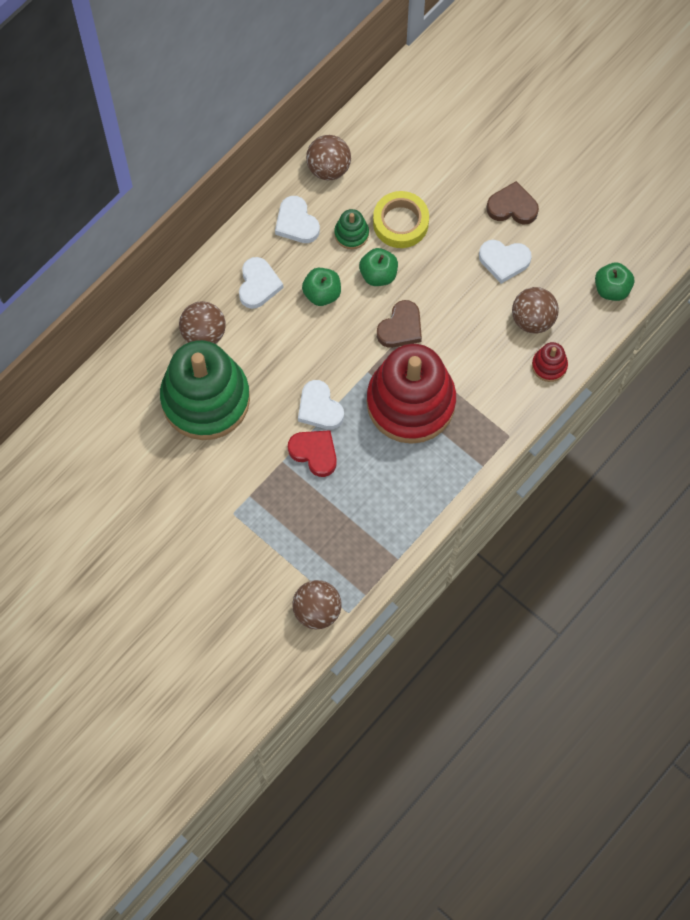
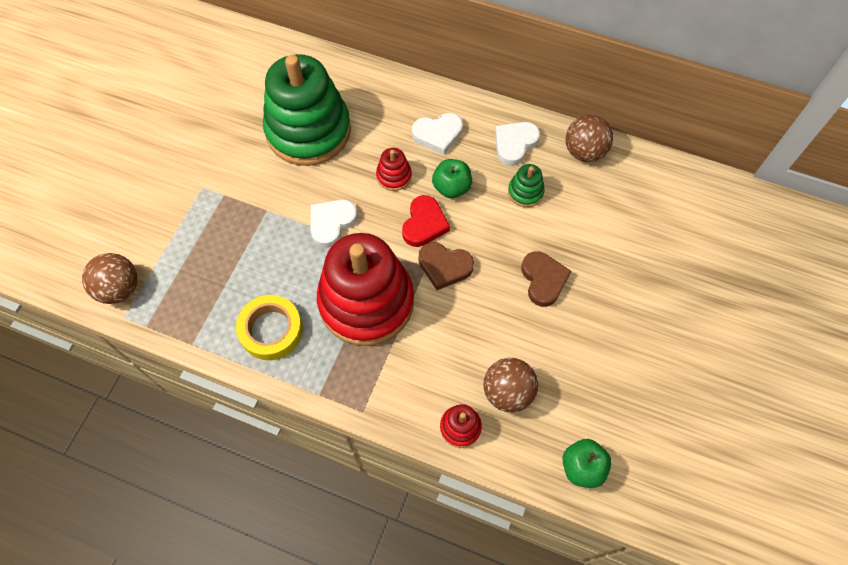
camera: 70 degrees right, 5 degrees down
brown ball [179,301,226,344] -> none
red heart [288,430,337,477] -> red heart moved to [402,195,450,247]
green apple [359,248,398,286] -> none
yellow tape [373,191,429,248] -> yellow tape moved to [236,295,303,360]
white heart [479,240,532,284] -> none
brown heart [486,181,539,224] -> brown heart moved to [521,251,571,307]
none -> red stacking toy [376,148,412,191]

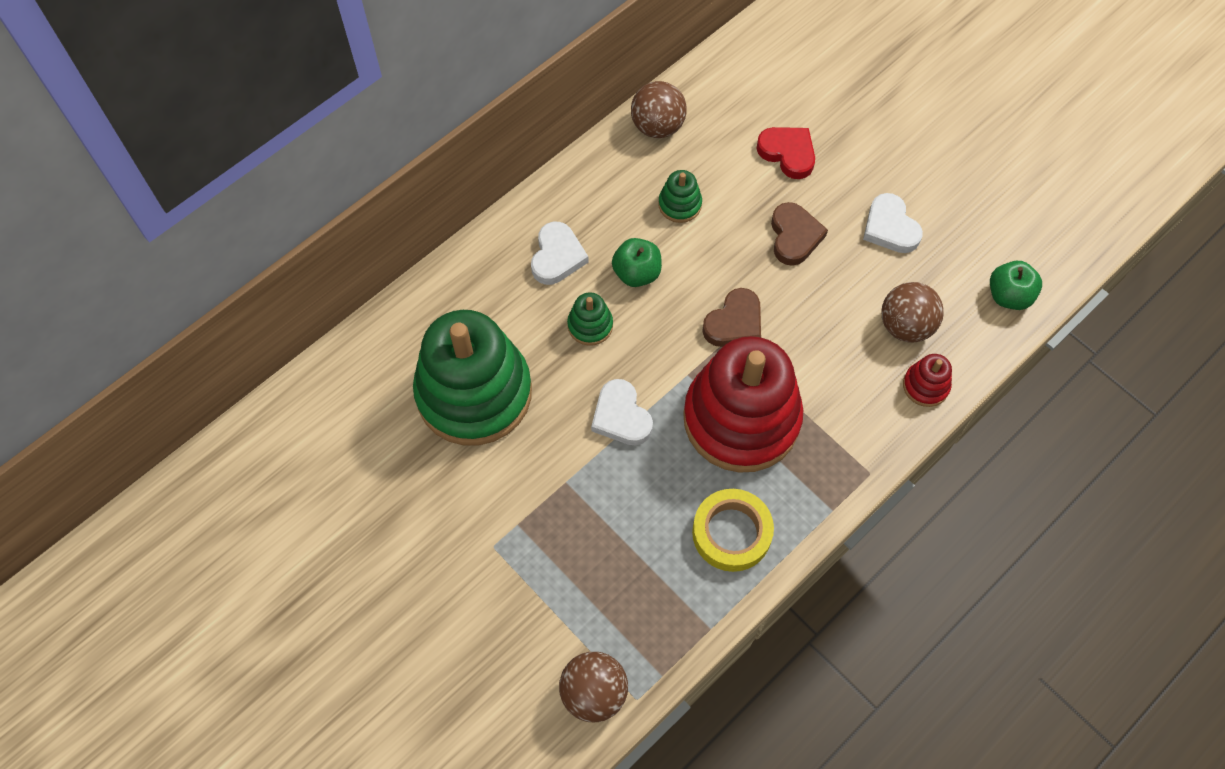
camera: 65 degrees left, 0 degrees up
red stacking toy [376,148,412,191] -> green stacking toy [567,292,613,346]
red heart [402,195,450,247] -> red heart moved to [756,127,815,179]
white heart [495,122,540,166] -> white heart moved to [863,193,923,253]
brown heart [521,251,571,307] -> brown heart turned 75 degrees clockwise [771,202,828,266]

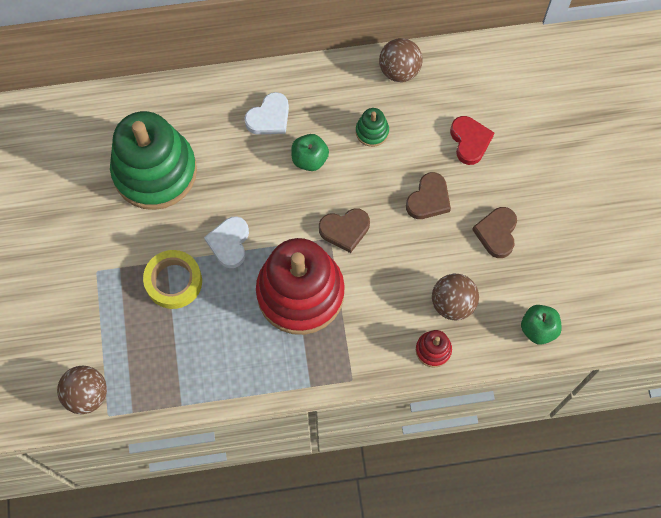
camera: 35 degrees right, 5 degrees up
green stacking toy [567,292,613,346] -> none
yellow tape [692,489,774,572] -> yellow tape moved to [143,250,202,309]
white heart [863,193,923,253] -> brown heart [472,207,517,258]

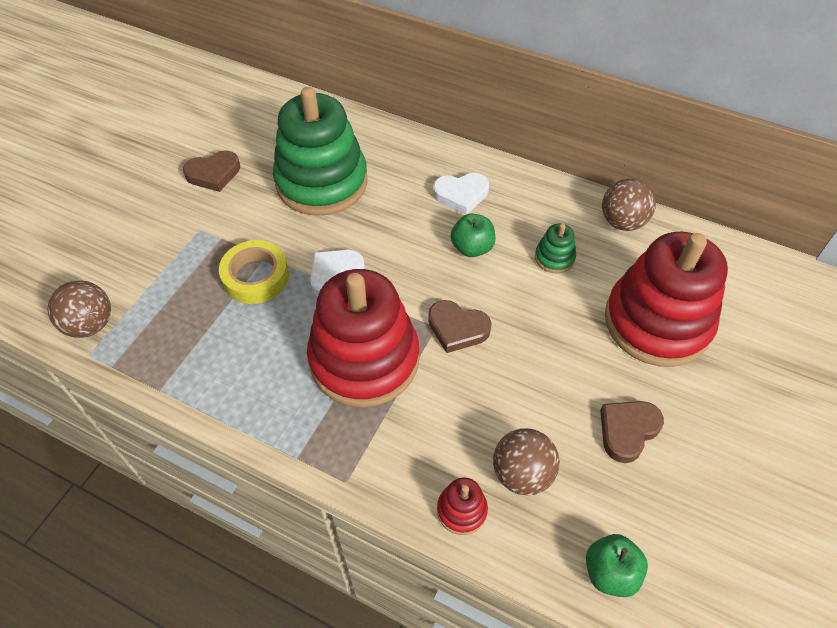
camera: 35 degrees right, 15 degrees down
brown heart [406,172,451,219] -> brown heart moved to [183,150,240,192]
red heart [450,116,494,165] -> red stacking toy [605,232,728,367]

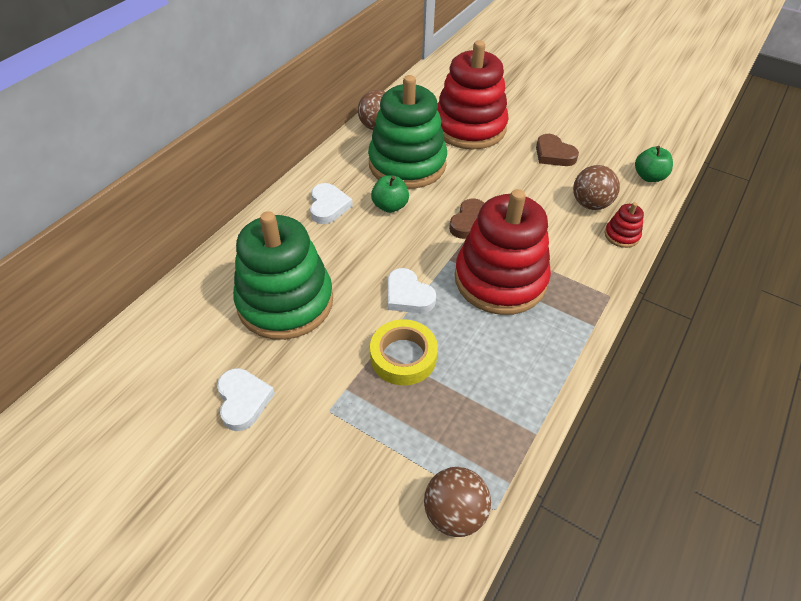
camera: 85 degrees left, 5 degrees down
brown heart [183,150,240,192] -> white heart [217,368,275,431]
green stacking toy [535,224,576,274] -> green stacking toy [368,75,447,189], size x2.48

